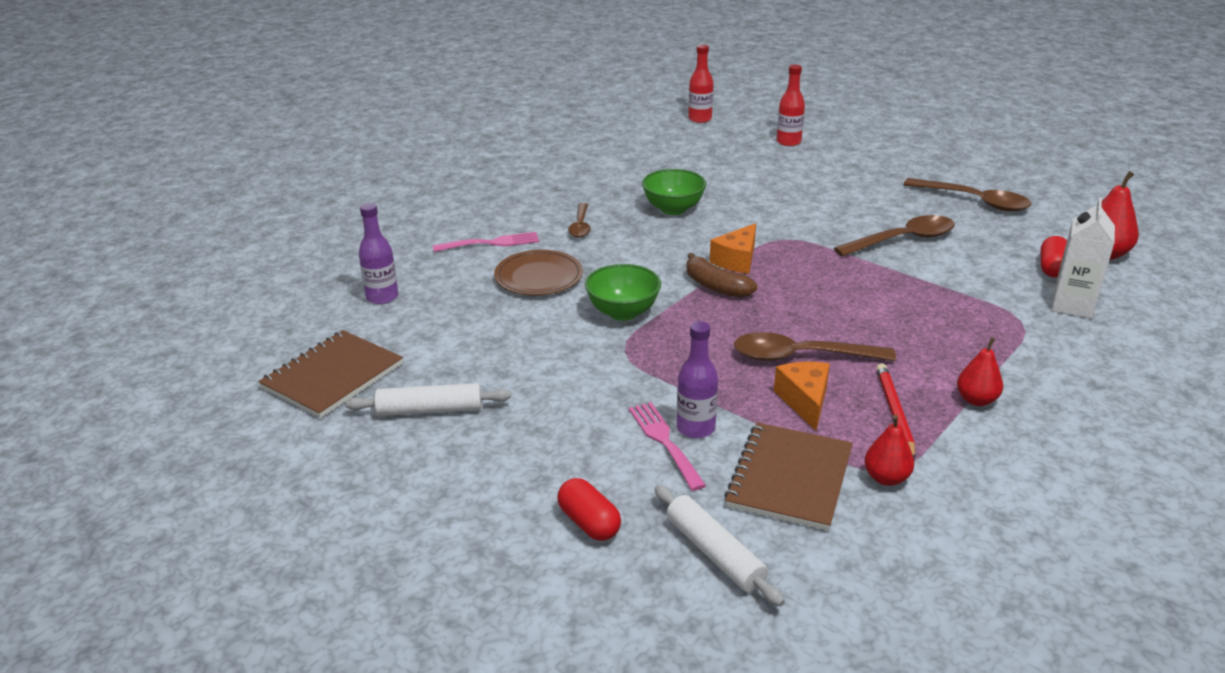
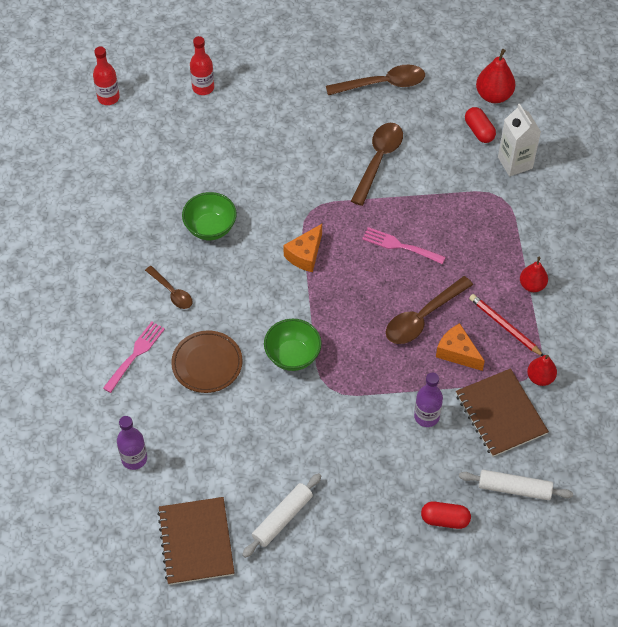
camera: 45 degrees left, 25 degrees up
pink fork [629,402,706,491] -> pink fork moved to [362,227,446,264]
brown banana [687,253,757,298] -> none
orange cheese [710,223,756,274] -> orange cheese turned 45 degrees clockwise [283,224,322,272]

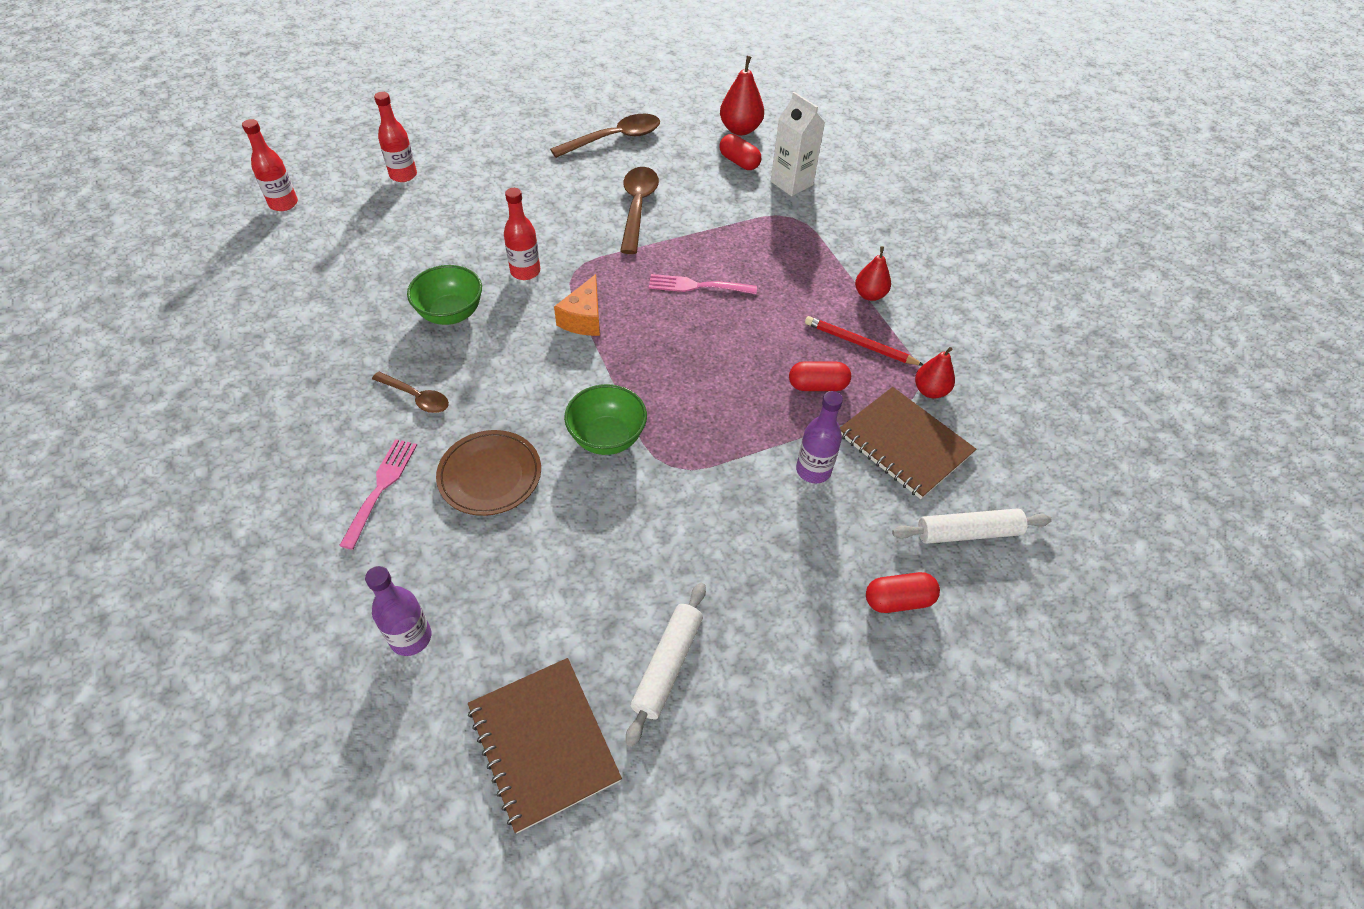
camera: 20 degrees left, 5 degrees down
brown spoon [386,276,473,344] -> none
orange cheese [436,323,485,371] -> red capsule [789,361,851,391]
none -> red bottle [504,188,540,280]

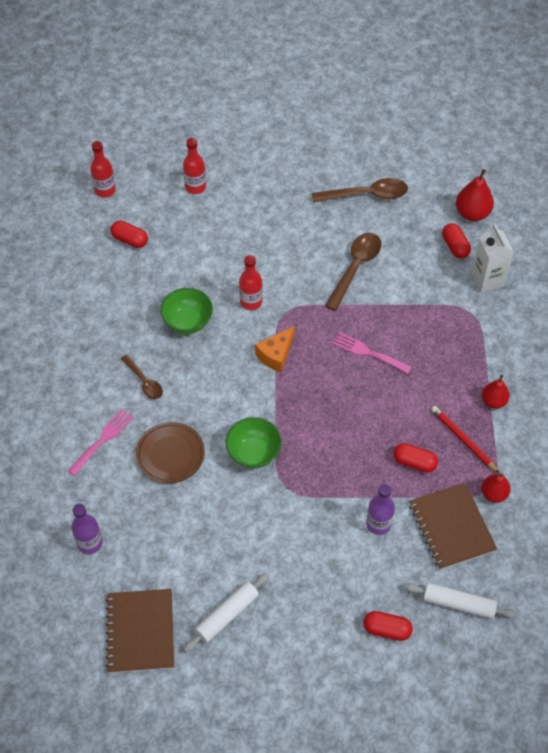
camera: 25 degrees right, 5 degrees up
none -> red capsule [110,221,148,248]

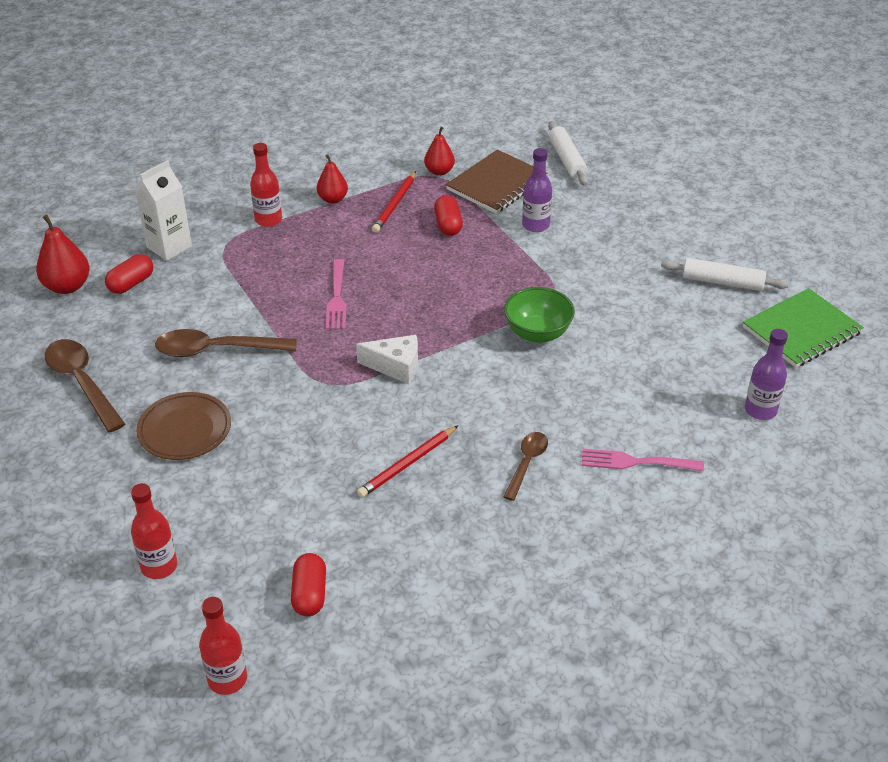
camera: 120 degrees left, 15 degrees down
brown notebook [106,589,174,673] -> green notebook [743,288,864,368]
brown plate [136,422,205,484] -> brown plate moved to [136,392,231,460]
green bowl [160,288,213,334] -> red pencil [357,426,458,498]
red bottle [239,255,263,310] -> red bottle moved to [250,143,282,227]
orange cheese [255,326,295,372] -> white cheese [356,335,418,384]
red capsule [364,611,413,641] -> none

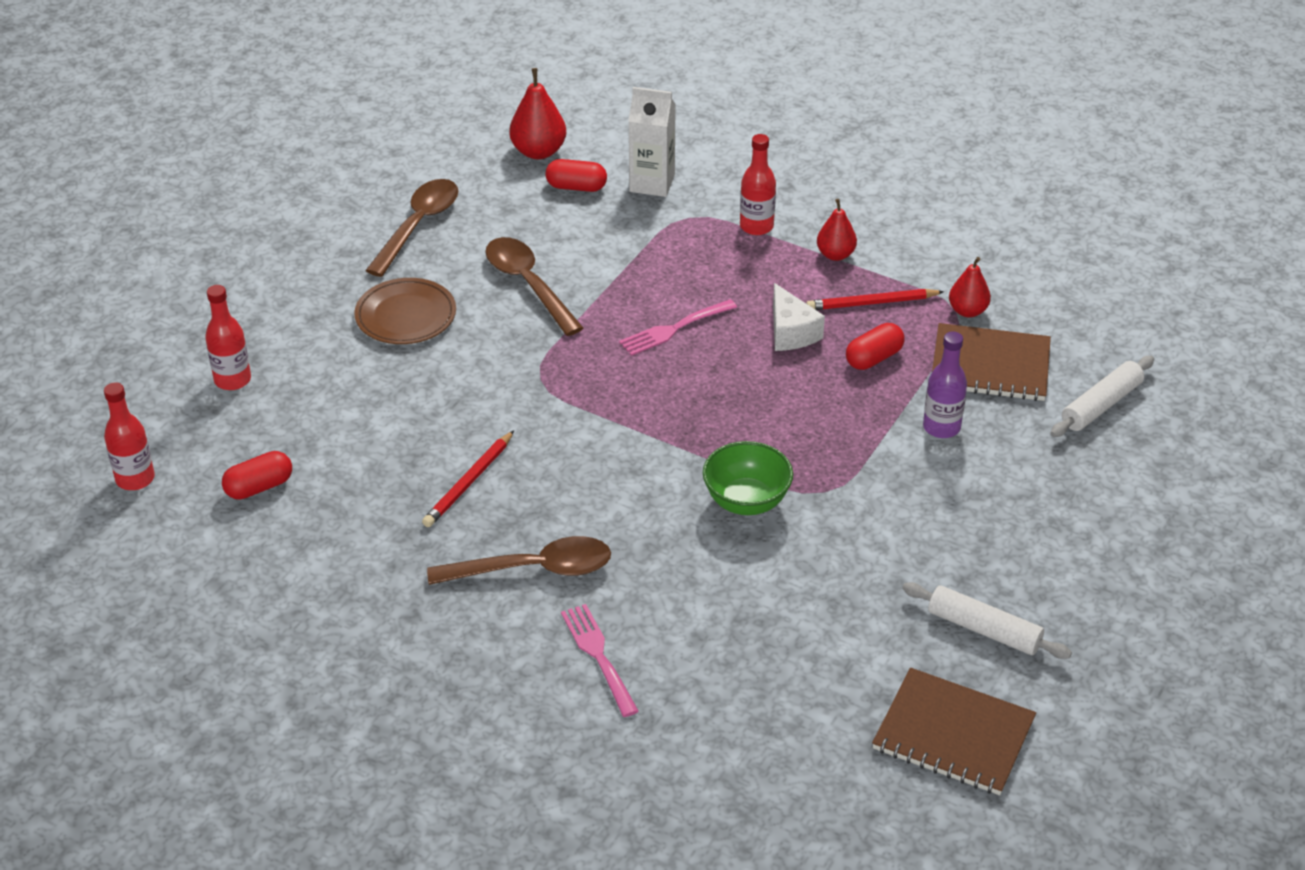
camera: 60 degrees right, 0 degrees up
white cheese [356,335,418,384] -> white cheese moved to [773,283,825,351]
red pencil [357,426,458,498] -> red pencil turned 75 degrees counterclockwise [422,430,514,527]
brown spoon [503,432,548,501] -> brown spoon [427,536,611,585], size x1.67
white rolling pin [661,258,789,291] -> white rolling pin turned 45 degrees counterclockwise [902,582,1072,659]
green notebook [743,288,864,368] -> brown notebook [872,668,1036,795]
purple bottle [745,329,788,420] -> none

